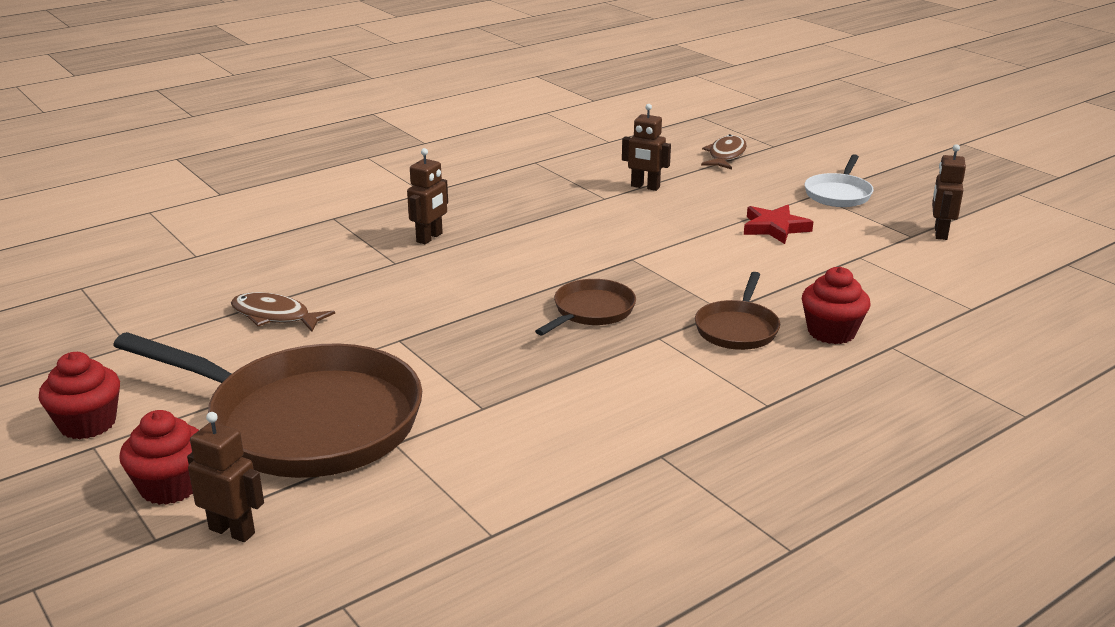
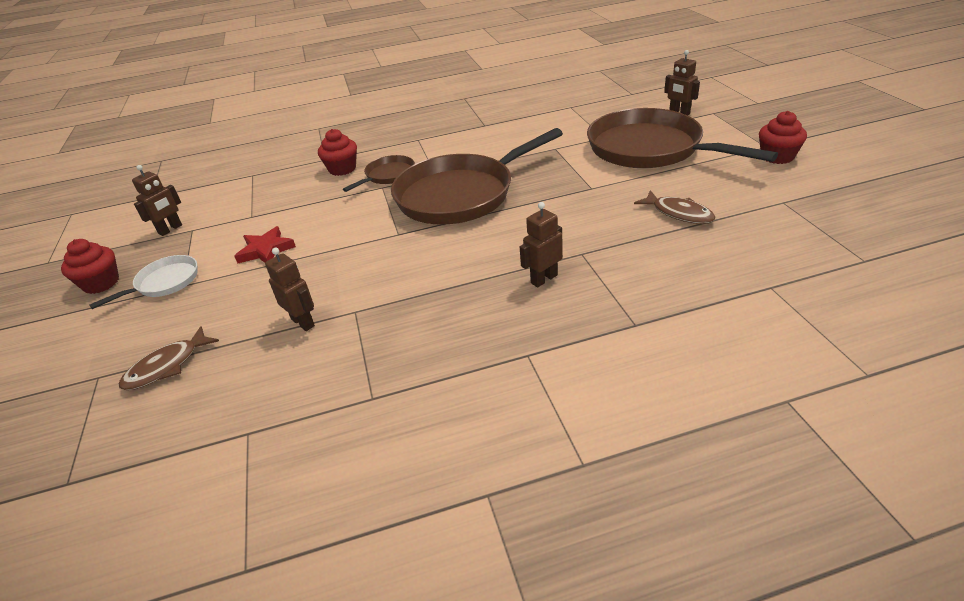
camera: 155 degrees left, 10 degrees up
red cupcake [119,410,199,505] -> red cupcake moved to [61,239,119,294]
brown pan [535,279,636,335] -> brown pan [391,128,563,225], size x2.16

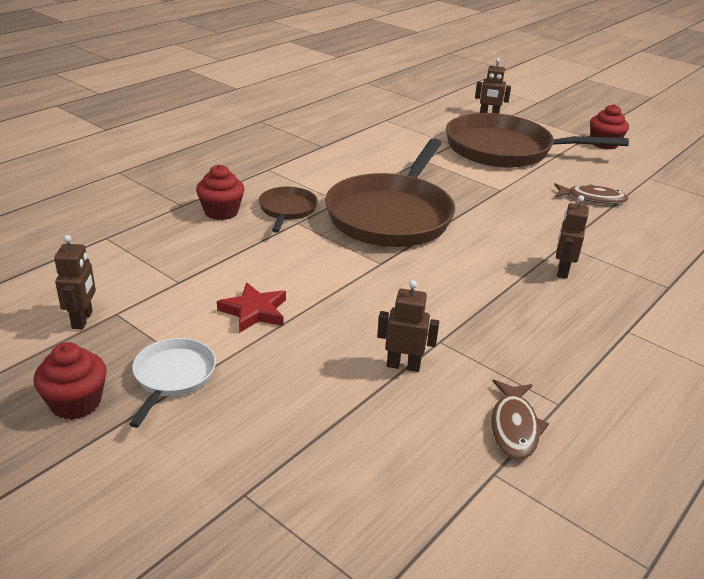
camera: 40 degrees left, 5 degrees down
brown fish [119,326,219,390] -> brown fish moved to [491,379,549,460]

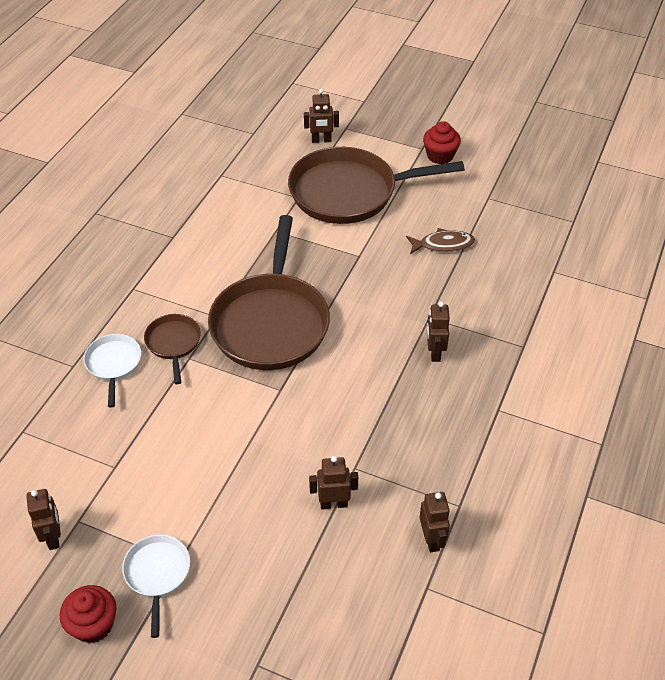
camera: 15 degrees left, 15 degrees up
red cupcake [196,165,245,220] -> white pan [83,334,141,408]
red star [217,282,286,333] -> none
brown fish [491,379,549,460] -> brown robot [420,492,450,552]

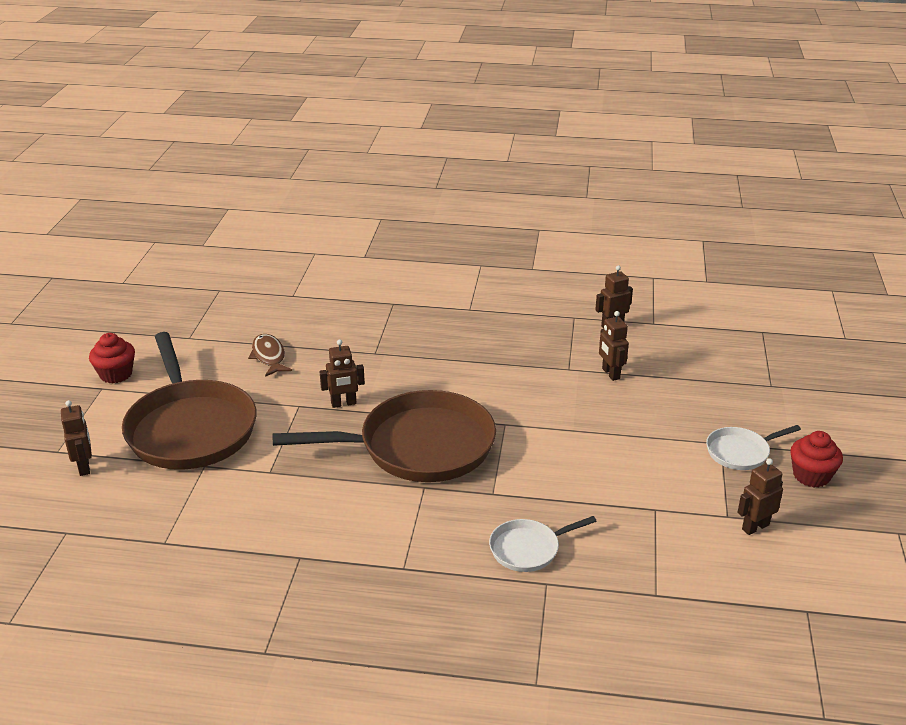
camera: 105 degrees left, 15 degrees down
brown pan [144,314,201,384] -> none
brown robot [427,302,450,362] -> brown robot moved to [320,339,365,408]

